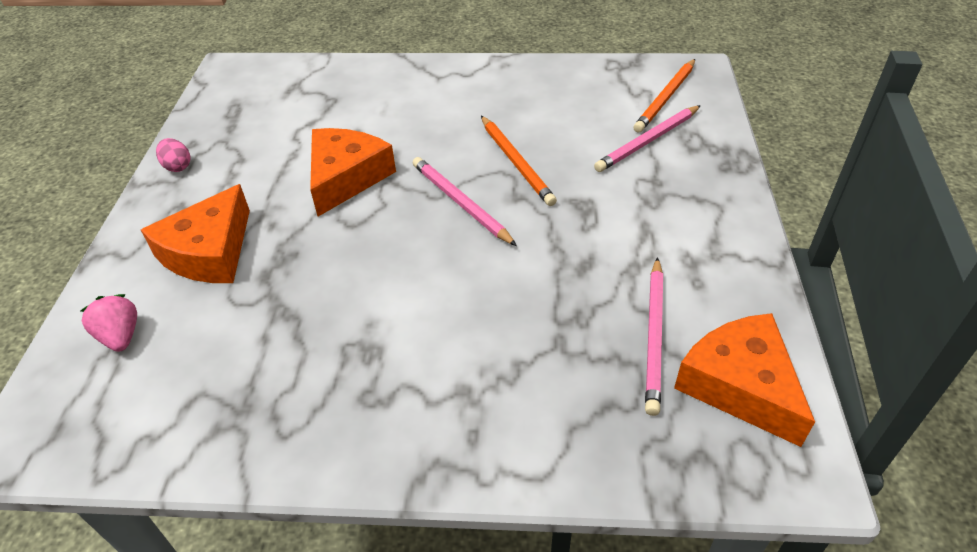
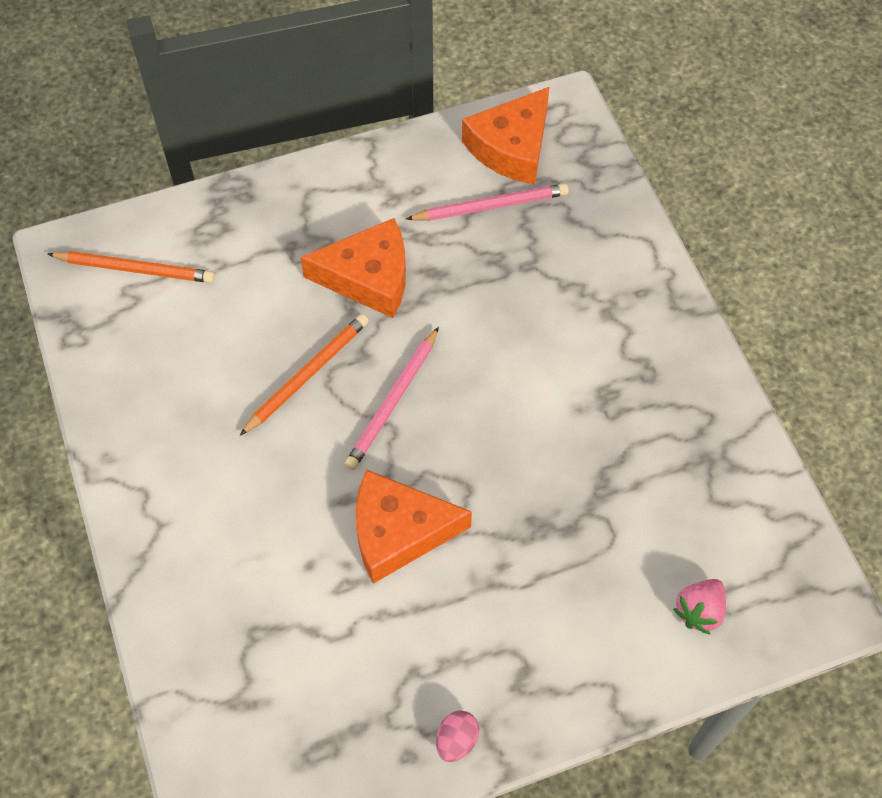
camera: 115 degrees left, 15 degrees up
orange cheese [141,184,250,283] -> orange cheese moved to [300,218,406,318]
pink pencil [594,105,701,172] -> none

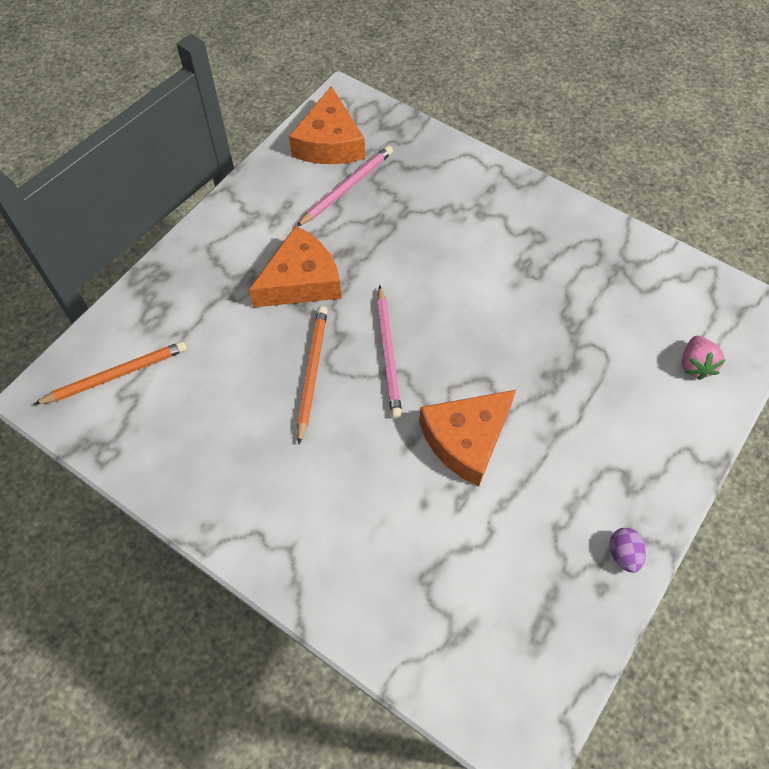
camera: 35 degrees left, 0 degrees up
pink egg [436,710,479,762] -> purple egg [610,528,646,573]

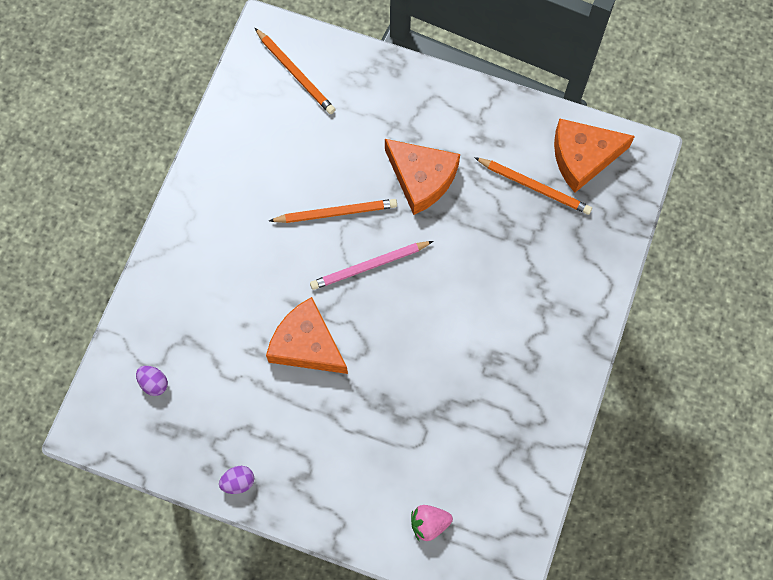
camera: 75 degrees right, 10 degrees up
pink pencil [297,146,393,227] -> orange pencil [474,157,592,215]
none -> purple egg [136,366,168,396]

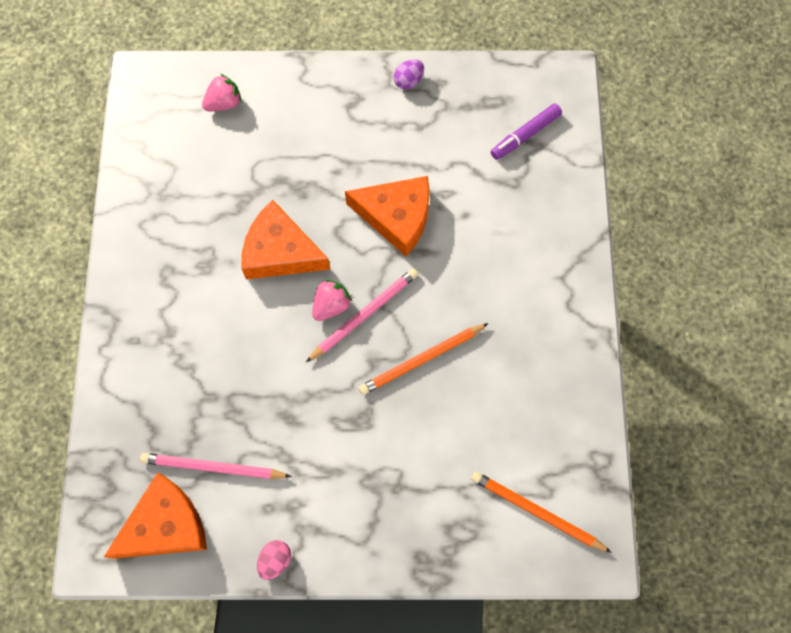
camera: 160 degrees right, 0 degrees up
purple egg [136,366,168,396] -> purple marker [491,103,562,160]
orange cheese [385,139,460,215] -> orange cheese moved to [241,200,330,280]
orange pencil [474,157,592,215] -> pink pencil [140,453,292,479]
none -> pink egg [257,540,291,580]
none -> pink strawberry [312,279,352,321]

